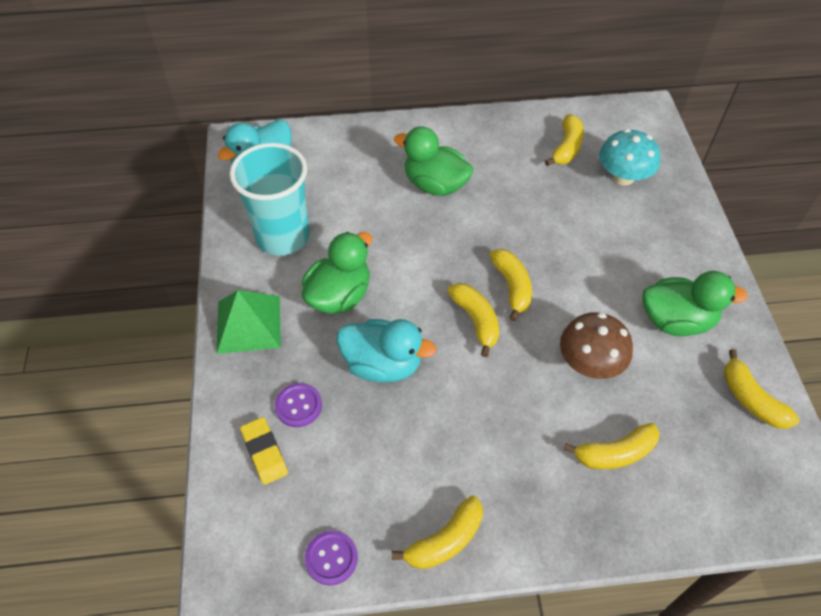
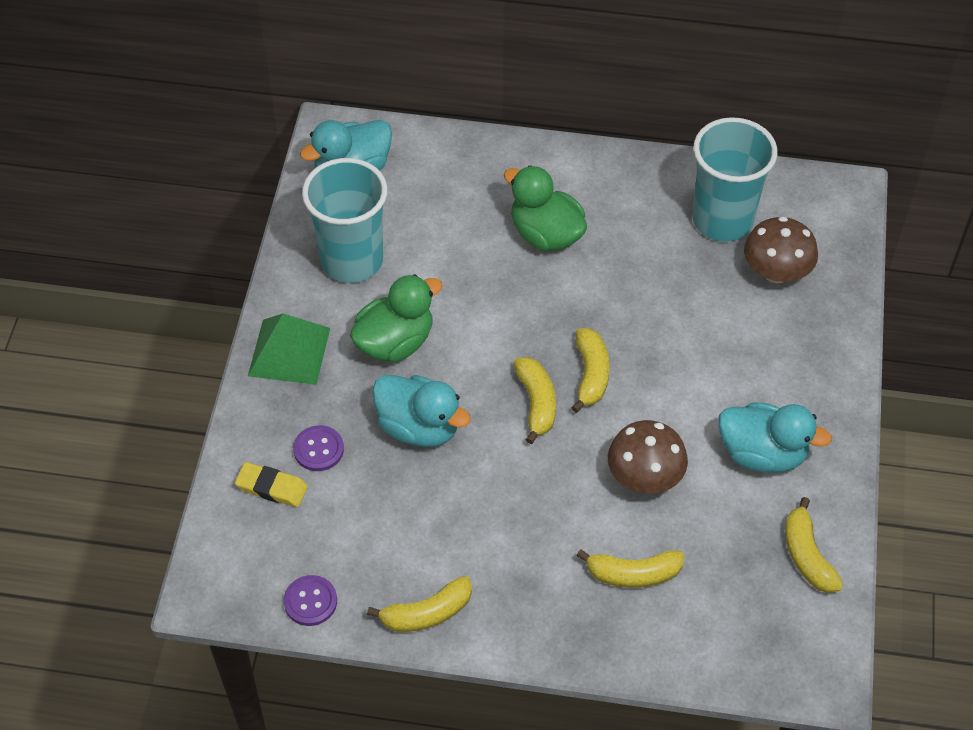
camera: 15 degrees right, 0 degrees up
yellow eraser [240,417,288,485] -> yellow eraser turned 60 degrees counterclockwise [235,462,308,507]
yellow banana [545,114,584,166] -> turquoise cup [692,117,778,242]
turquoise mushroom [599,129,660,185] -> brown mushroom [744,216,818,283]
green duck [642,271,748,336] -> turquoise duck [719,403,832,473]

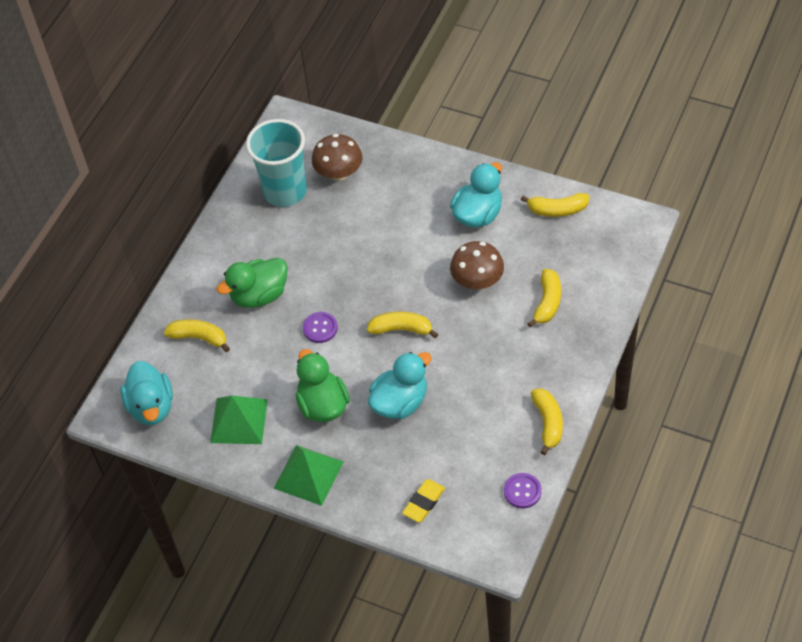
camera: 70 degrees left, 0 degrees up
purple button [293,425,344,471] -> purple button moved to [303,312,338,343]
turquoise cup [302,158,388,283] -> green pyramid [210,396,268,444]
yellow banana [571,328,610,413] -> yellow banana moved to [164,319,230,352]

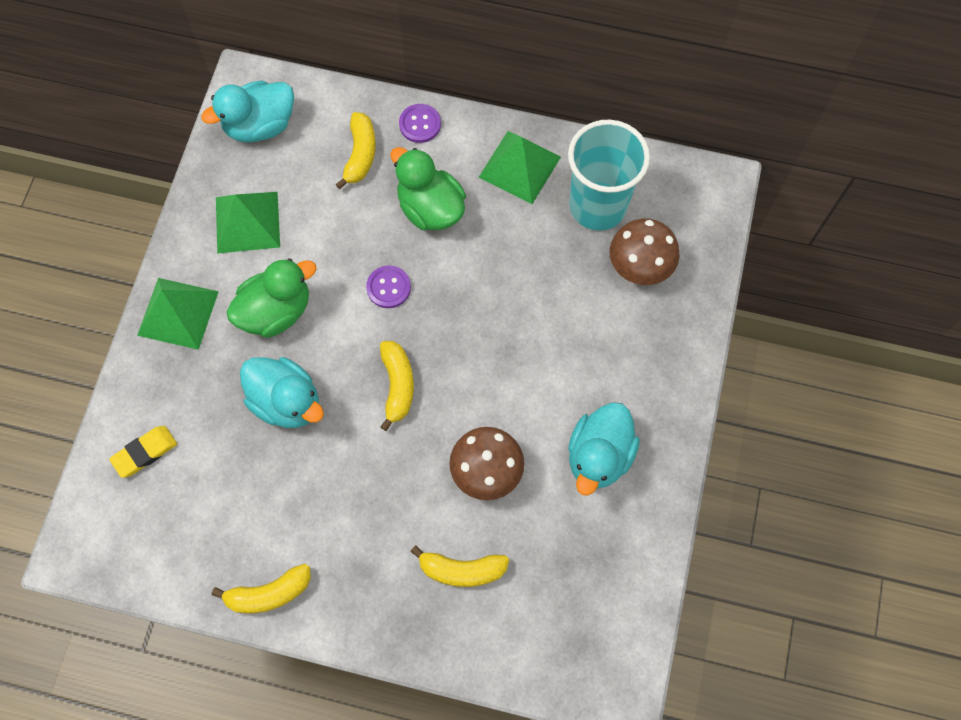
camera: 75 degrees right, 15 degrees up
yellow eraser [402,479,445,523] -> yellow eraser turned 60 degrees counterclockwise [109,426,177,478]
turquoise duck [450,162,502,228] -> turquoise duck turned 90 degrees clockwise [568,402,640,496]
purple button [504,473,542,508] -> purple button moved to [399,104,441,143]
yellow banana [521,193,589,217] -> none
none -> green pyramid [478,131,561,204]

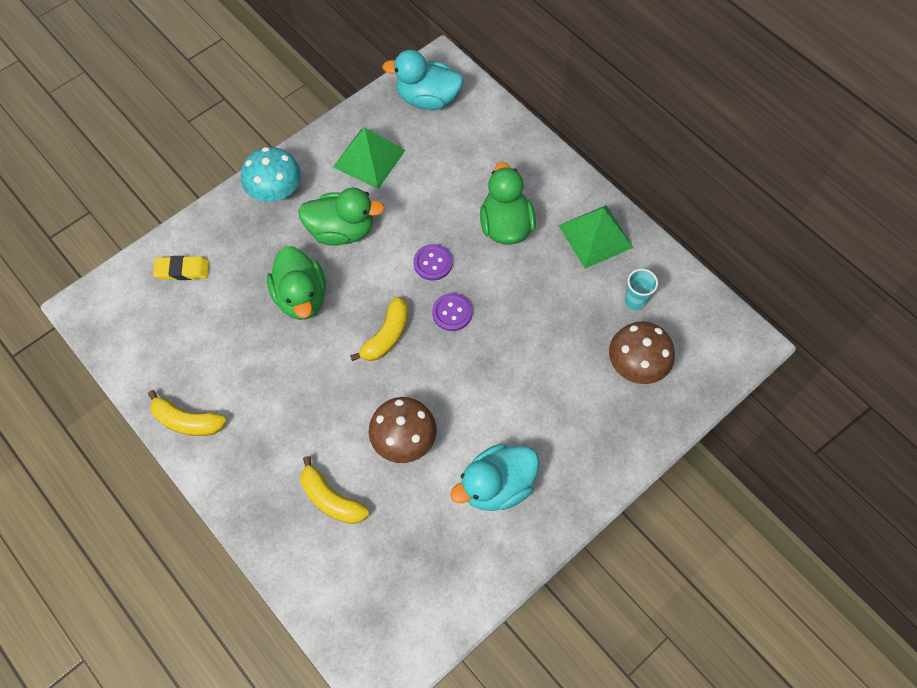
camera: 35 degrees right, 5 degrees down
green pyramid [137,278,219,350] -> turquoise mushroom [241,147,301,202]
turquoise duck [240,357,324,428] -> green duck [267,246,326,320]
yellow banana [335,112,376,189] -> none
purple button [399,104,441,143] -> purple button moved to [432,293,472,331]
turquoise cup [568,120,650,231] -> turquoise cup [625,269,658,310], size x0.42

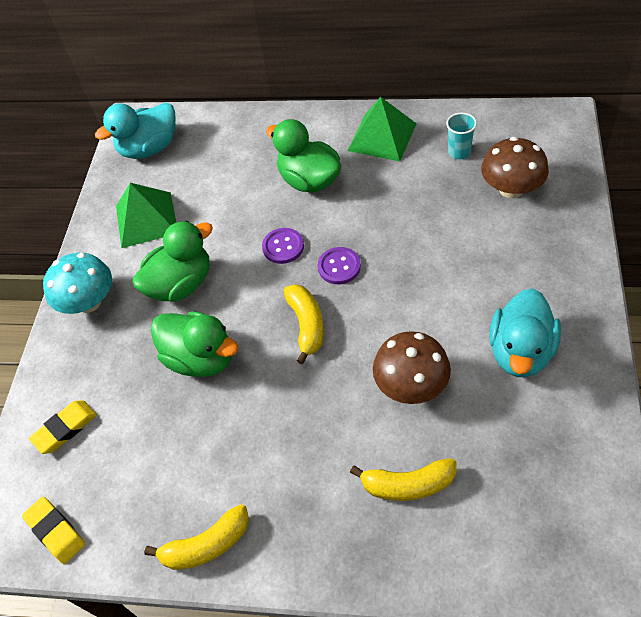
camera: 35 degrees left, 10 degrees down
none -> yellow eraser [22,497,85,564]

